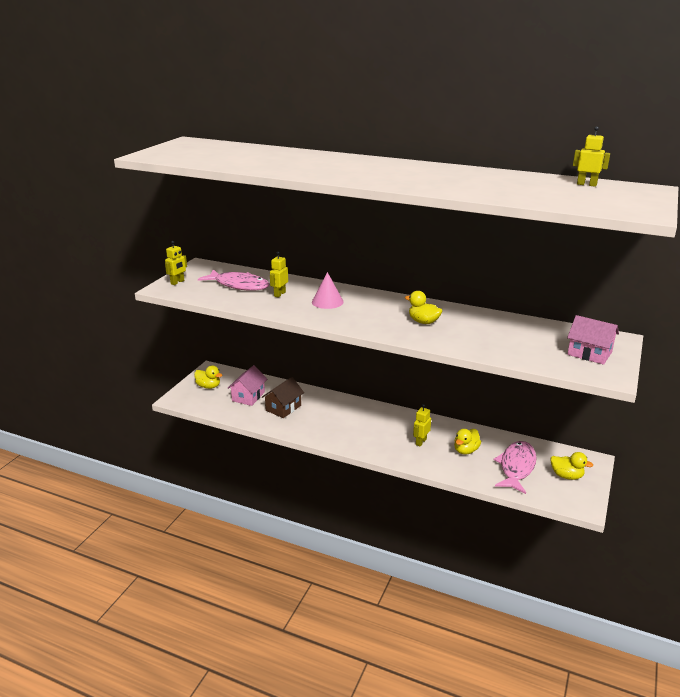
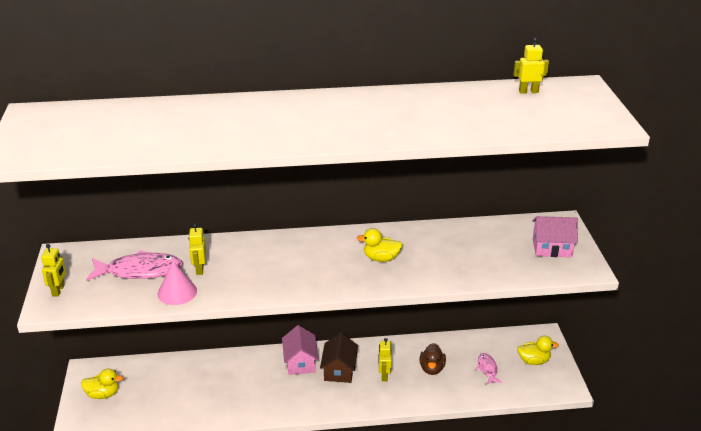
camera: 30 degrees left, 5 degrees up
pink house [228,365,267,406] -> pink house moved to [282,325,319,375]
brown house [262,377,304,418] -> brown house moved to [320,333,358,383]
pink cone [312,272,344,309] -> pink cone moved to [158,261,197,305]
yellow duck [454,429,481,454] -> brown duck [420,343,446,375]
pink fish [493,441,537,494] -> pink fish [476,353,502,384], size x0.52

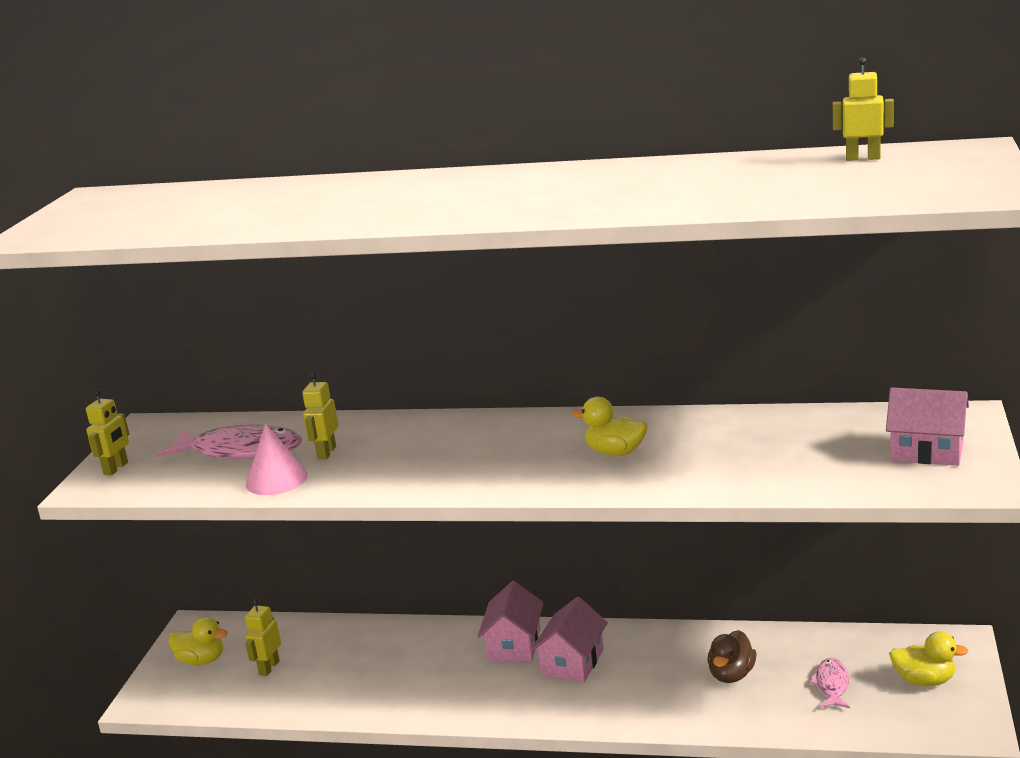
camera: 20 degrees right, 10 degrees down
brown house [320,333,358,383] -> pink house [531,597,608,682]
yellow robot [378,338,392,381] -> yellow robot moved to [245,599,281,676]

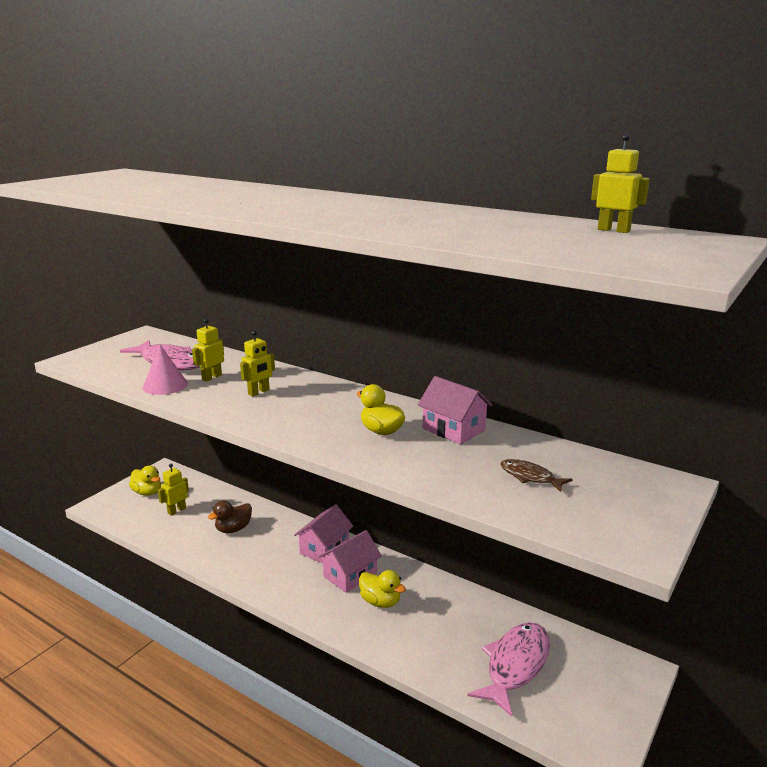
camera: 20 degrees right, 0 degrees up
yellow robot [86,390,129,475] -> yellow robot moved to [240,331,275,396]
brown duck [707,630,756,683] -> brown duck moved to [208,501,252,533]
pink fish [809,658,850,708] -> pink fish [468,622,550,717], size x1.91
pink house [886,387,969,466] -> pink house moved to [418,376,492,444]
yellow duck [889,631,968,686] -> yellow duck moved to [359,570,406,608]
none -> brown fish [500,459,573,492]

